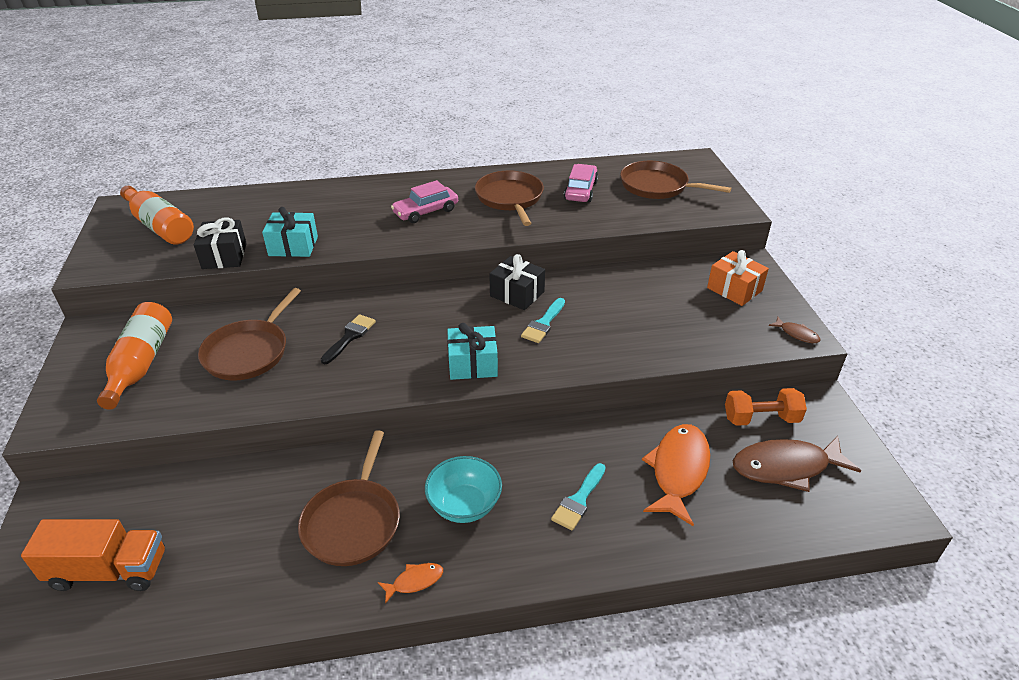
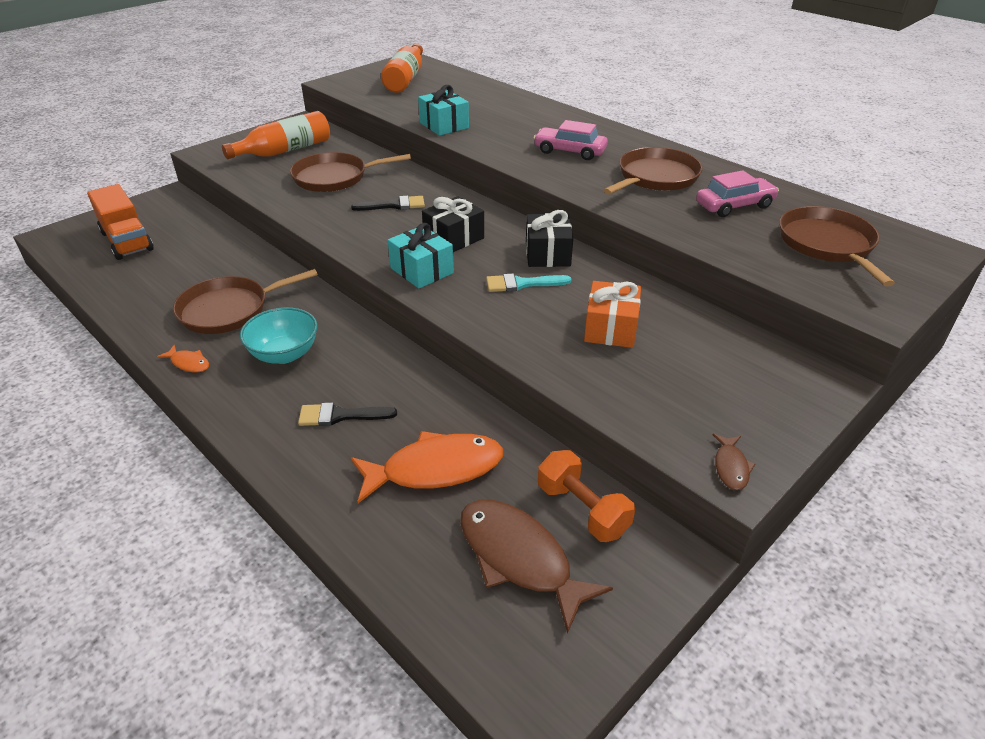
camera: 55 degrees right, 0 degrees up
black gift [194,218,247,269] -> black gift moved to [422,196,484,252]
turquoise brush [551,463,606,530] -> black brush [298,402,397,426]
orange gift [707,250,769,306] -> orange gift moved to [584,281,641,348]

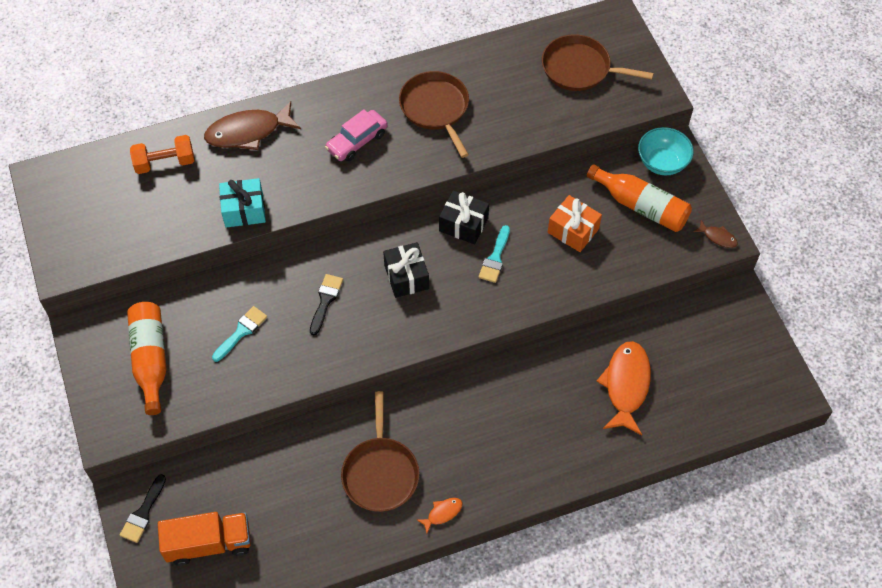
camera: 65 degrees left, 20 degrees up
turquoise bowl [240,307,318,364] -> turquoise bowl moved to [638,127,694,175]
brown pan [290,152,411,192] -> turquoise brush [212,306,267,362]
black brush [298,402,397,426] -> black brush moved to [120,474,166,543]
orange bottle [381,43,423,93] -> orange bottle moved to [587,164,692,232]
turquoise gift [388,223,454,289] -> none
brown fish [460,500,613,634] -> brown fish moved to [204,101,301,150]
orange dumbbell [538,450,635,542] -> orange dumbbell moved to [130,135,194,174]
pink car [696,170,779,217] -> none

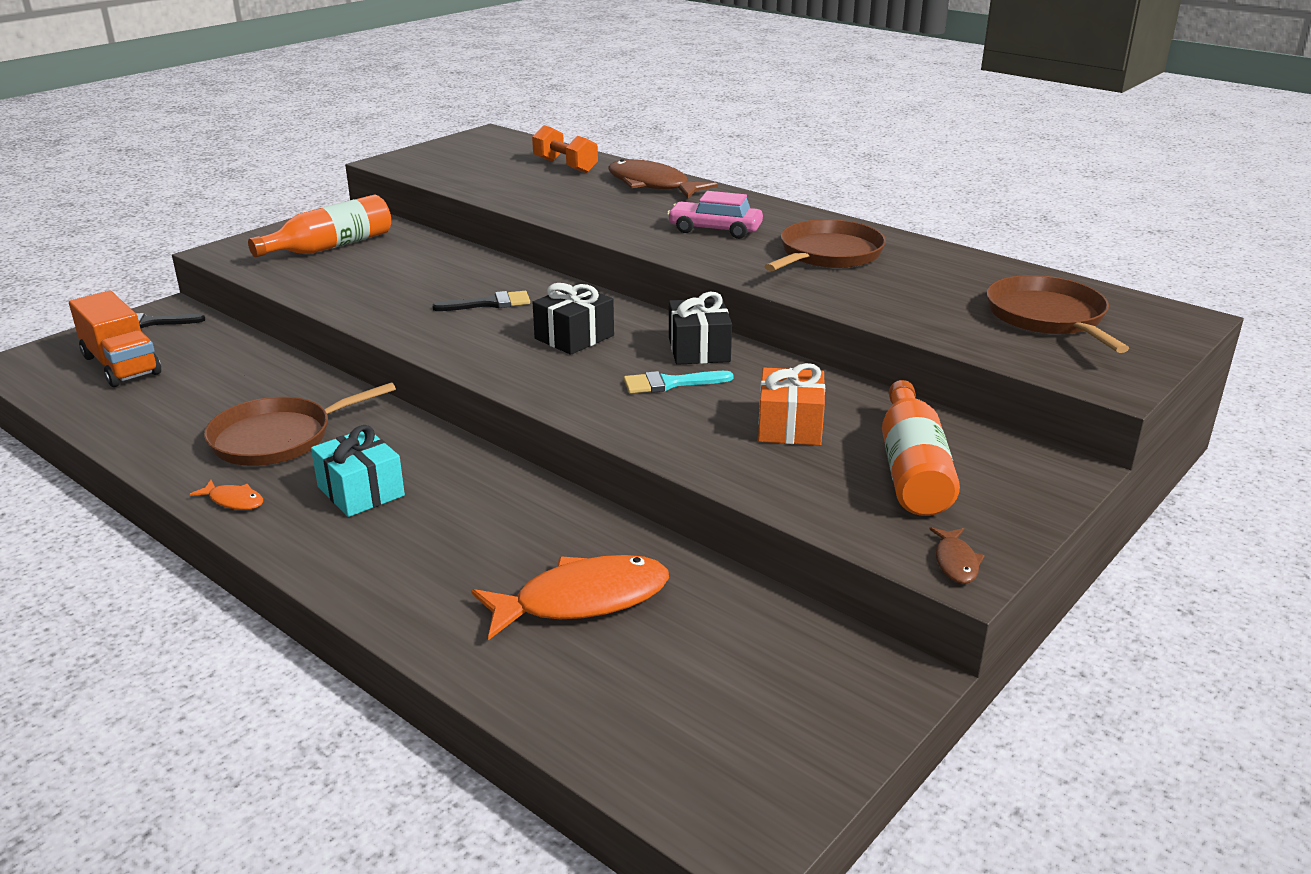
camera: 60 degrees right, 30 degrees down
turquoise brush [212,306,267,362] -> none
turquoise gift [219,178,266,227] -> turquoise gift moved to [311,425,405,517]
turquoise bowl [638,127,694,175] -> none

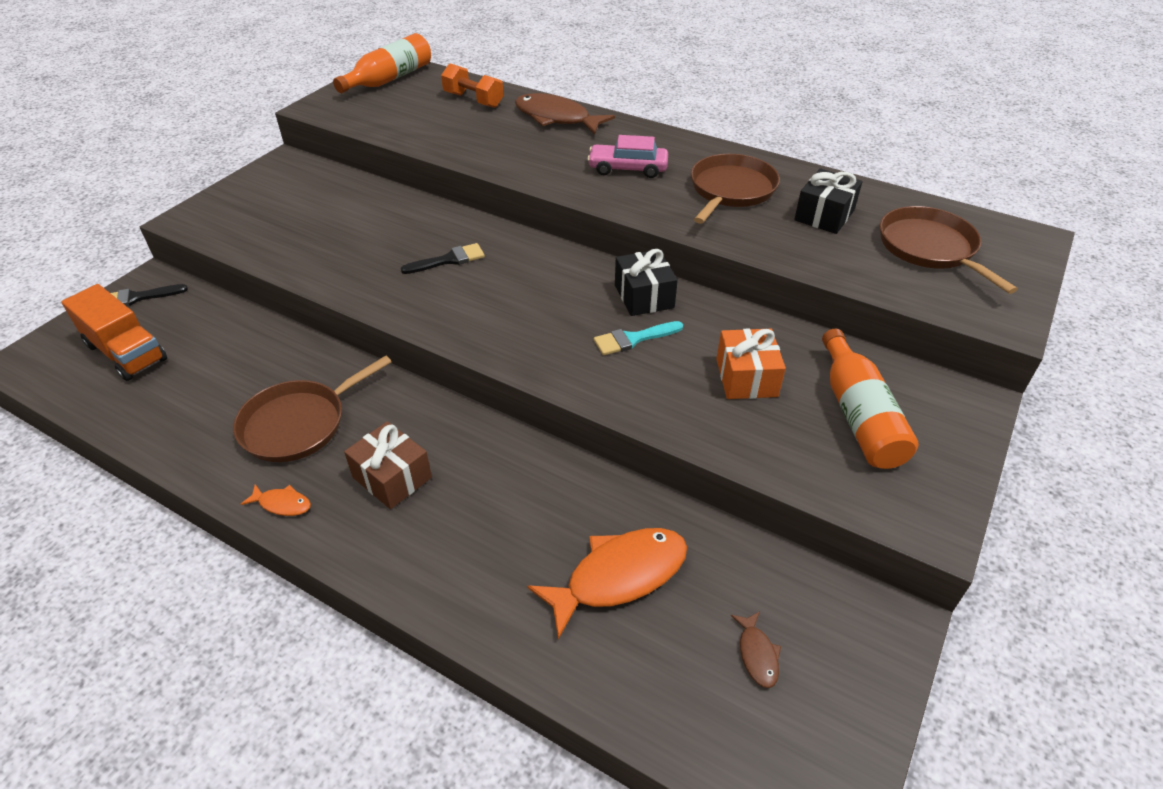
camera: 10 degrees left, 15 degrees up
orange bottle [248,195,391,257] -> orange bottle moved to [333,33,431,93]
turquoise gift [311,425,405,517] -> brown gift [344,421,432,509]
black gift [533,283,614,355] -> black gift moved to [794,168,863,234]
brown fish [929,527,985,584] -> brown fish moved to [731,611,781,688]

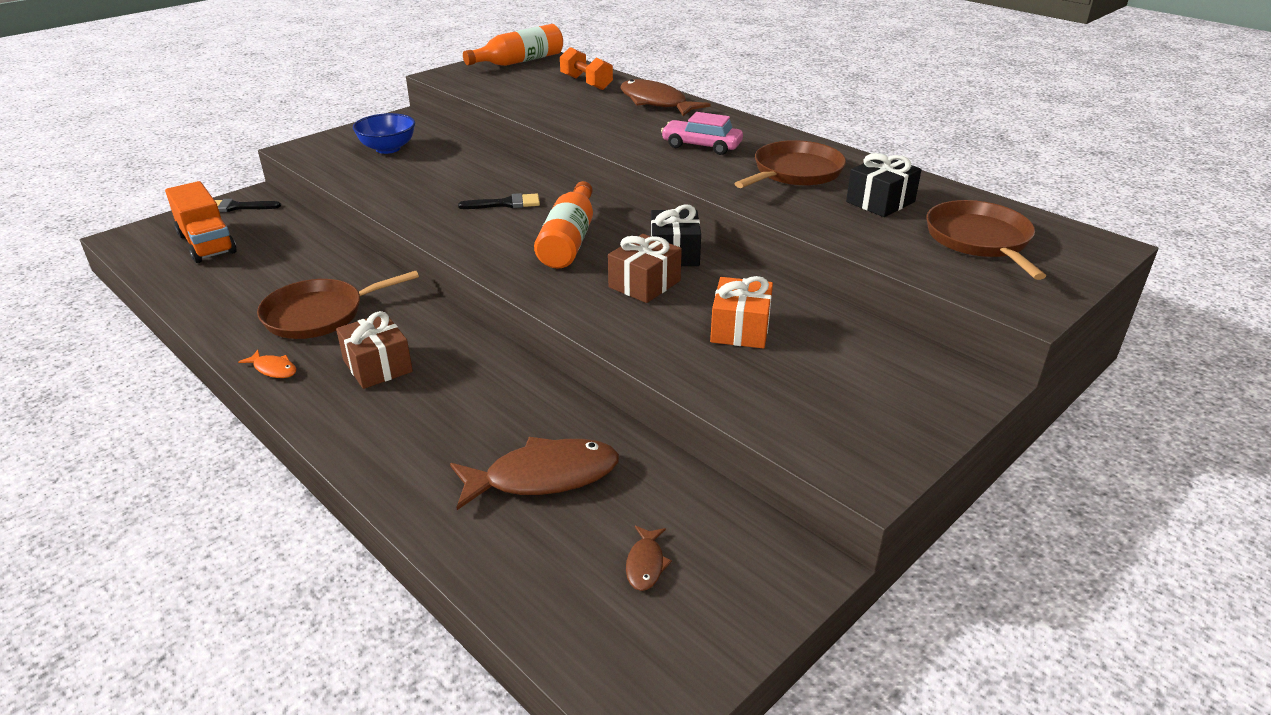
camera: 15 degrees right, 10 degrees down
orange fish [527,528,687,639] -> brown fish [450,437,619,510]
turquoise brush [594,321,683,355] -> brown gift [608,234,682,303]
orange bottle [822,329,919,469] -> orange bottle moved to [534,181,593,269]
none -> blue bowl [353,113,415,154]

